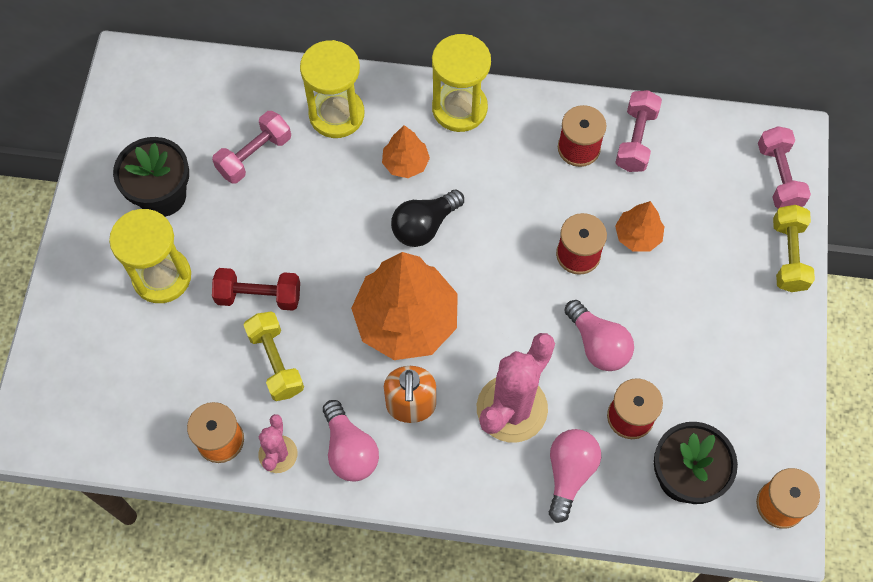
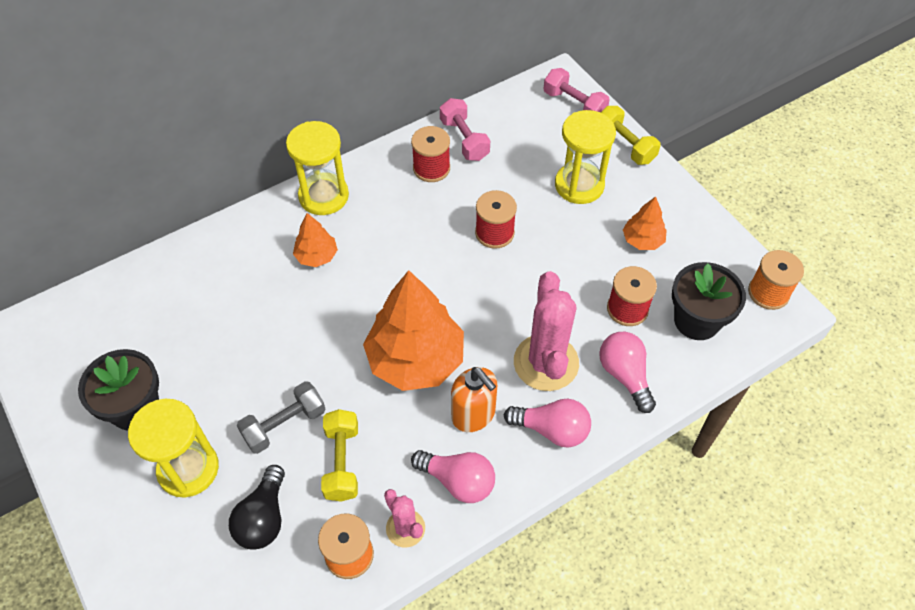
camera: 40 degrees left, 10 degrees down
pink dumbbell [212,111,291,184] -> none
red dumbbell [212,268,300,311] -> grey dumbbell [237,381,325,454]
yellow dumbbell [244,311,304,401] -> yellow dumbbell turned 60 degrees clockwise [321,409,358,502]
yellow hourglass [300,40,364,138] -> yellow hourglass moved to [555,110,616,204]
black light bulb [391,190,464,247] -> black light bulb moved to [229,465,285,550]
pink light bulb [564,300,634,371] -> pink light bulb moved to [504,399,591,448]
orange tree [615,201,665,252] -> orange tree moved to [623,196,667,250]

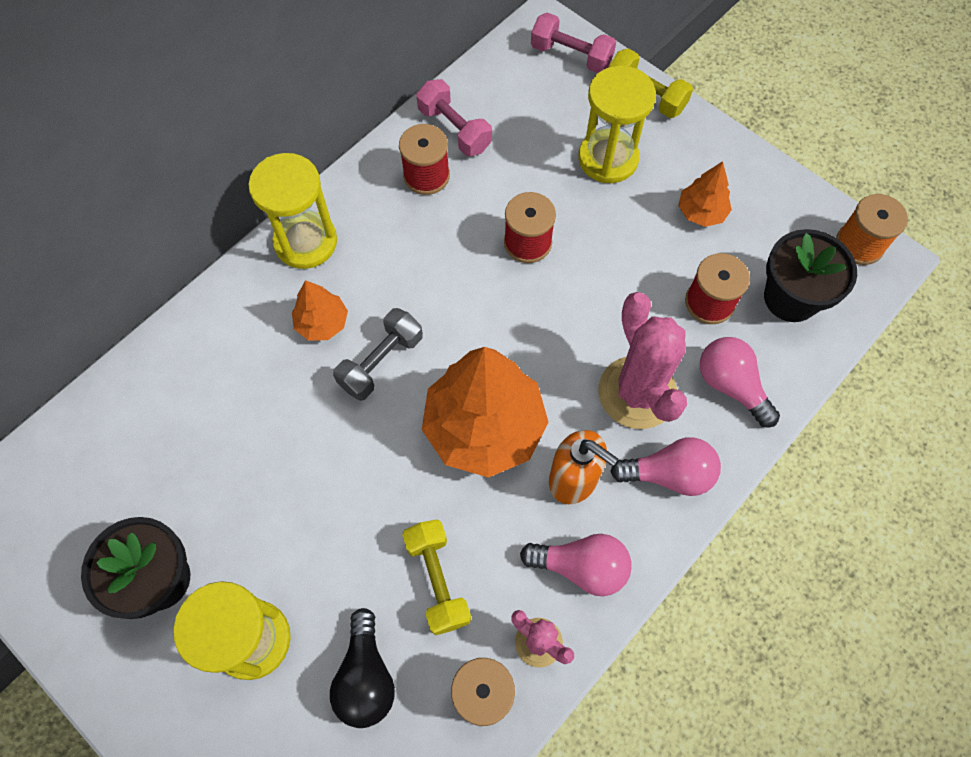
camera: 15 degrees left, 10 degrees up
grey dumbbell [237,381,325,454] -> grey dumbbell moved to [333,308,423,401]

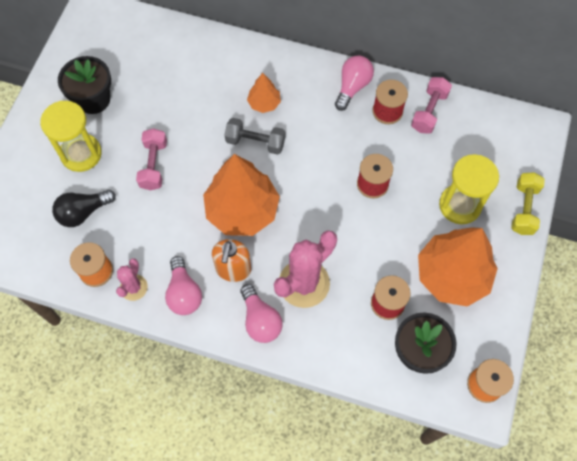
camera: 65 degrees right, 0 degrees up
yellow hourglass [248,153,337,269] -> none
yellow dumbbell [402,519,471,635] -> none
pink dumbbell [531,12,616,73] -> pink dumbbell moved to [136,128,167,190]
orange tree [678,161,732,227] -> orange tree [418,227,498,307], size x2.09
pink light bulb [700,337,780,428] -> pink light bulb moved to [335,55,374,111]

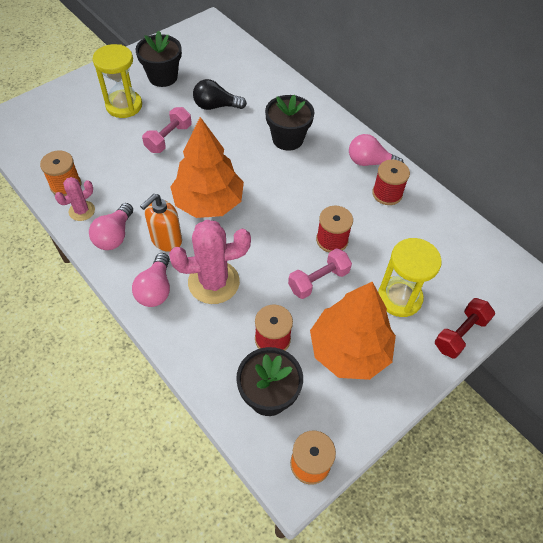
camera: 30 degrees right, 10 degrees down
black light bulb [52,190,116,227] -> black light bulb moved to [193,79,247,110]
grey dumbbell [225,118,285,155] -> none
orange tree [247,73,281,113] -> black flower pot [265,95,314,151]
pink light bulb [335,55,374,111] -> pink light bulb turned 135 degrees counterclockwise [349,134,404,166]
pink dumbbell [411,77,452,134] -> pink dumbbell moved to [288,248,352,299]
yellow dumbbell [511,172,545,235] -> red dumbbell [435,298,495,358]

